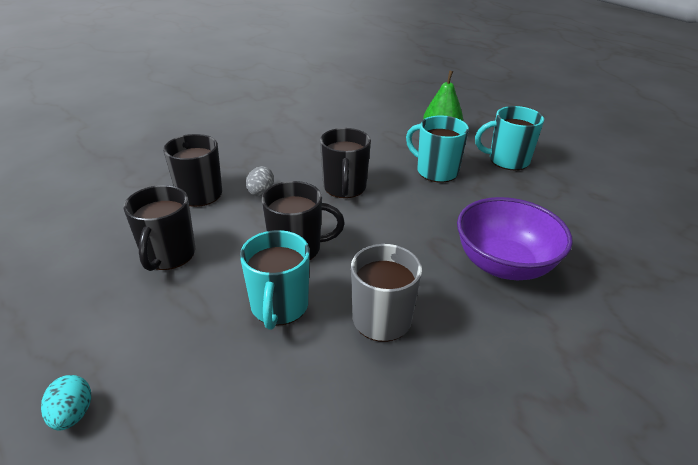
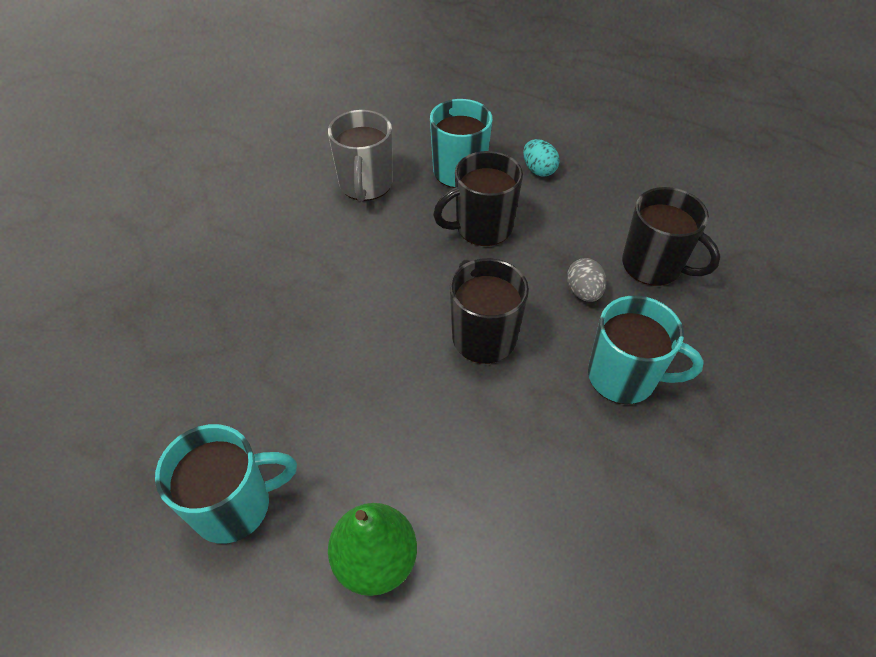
camera: 160 degrees right, 15 degrees up
turquoise egg [41,375,91,430] -> turquoise egg moved to [523,139,560,177]
black mug [123,185,195,271] -> none
turquoise mug [406,115,469,183] -> turquoise mug moved to [588,296,704,404]
purple bowl [457,197,573,280] -> none

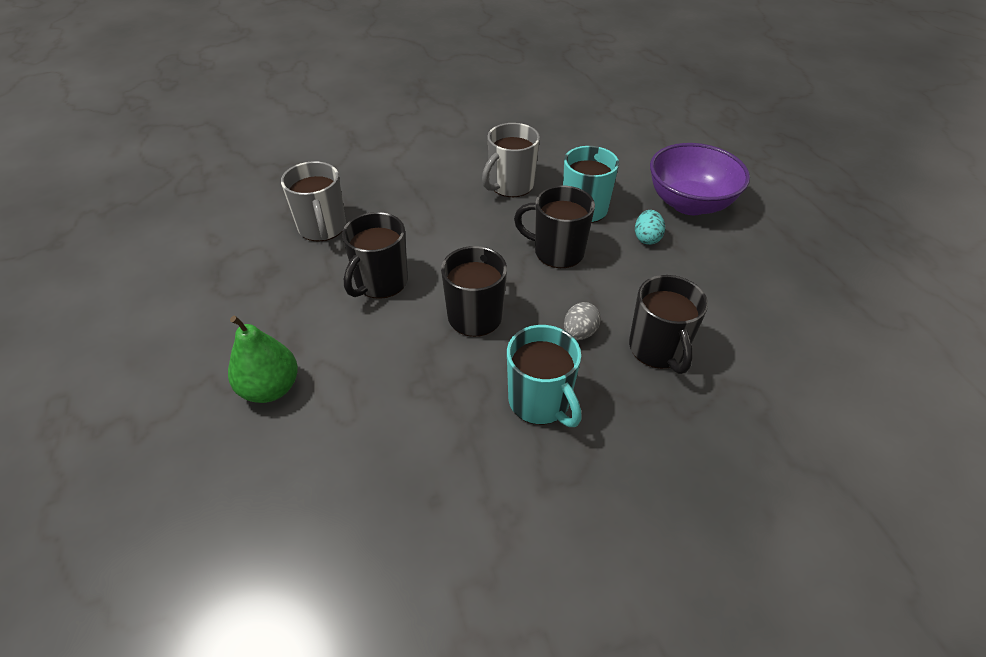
camera: 40 degrees right, 5 degrees down
turquoise mug [155,424,297,544] -> none
none -> grey mug [281,161,346,242]
none -> black mug [342,212,408,299]
none -> purple bowl [650,143,750,215]

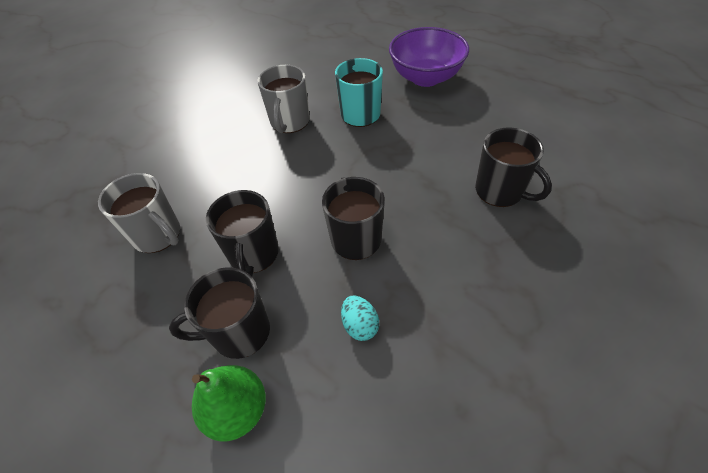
camera: 30 degrees left, 5 degrees up
turquoise mug [507,325,582,427] -> none
black mug [514,186,595,268] -> black mug moved to [169,267,270,359]
grey egg [564,302,601,340] -> none
turquoise egg [635,210,665,245] -> turquoise egg moved to [341,296,379,341]

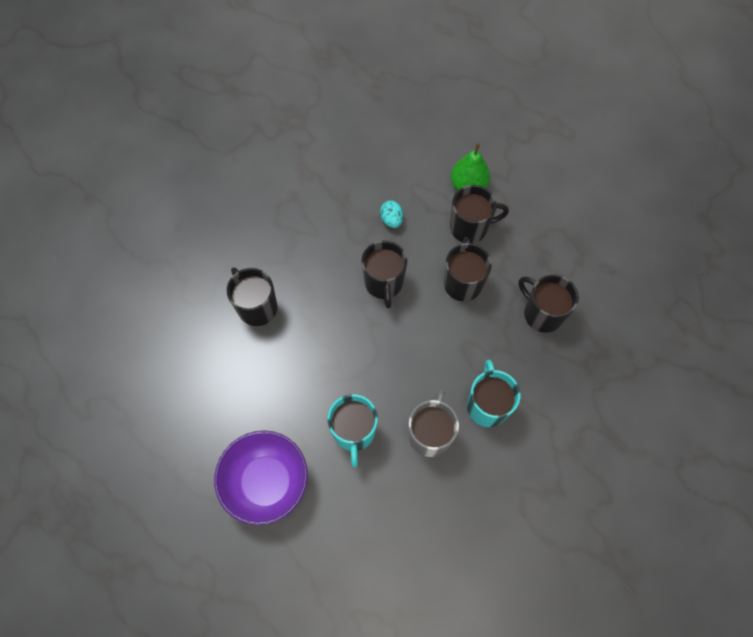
camera: 175 degrees left, 15 degrees up
grey mug [98,173,180,253] -> black mug [518,274,579,333]
none -> turquoise mug [467,360,520,427]

